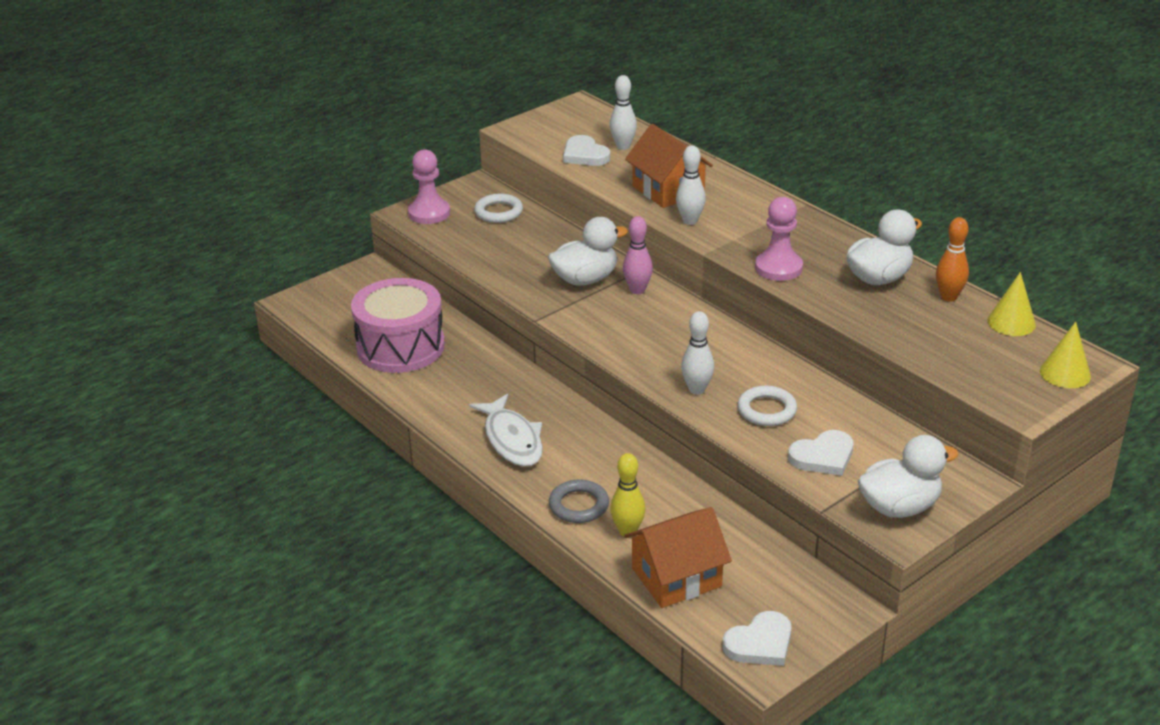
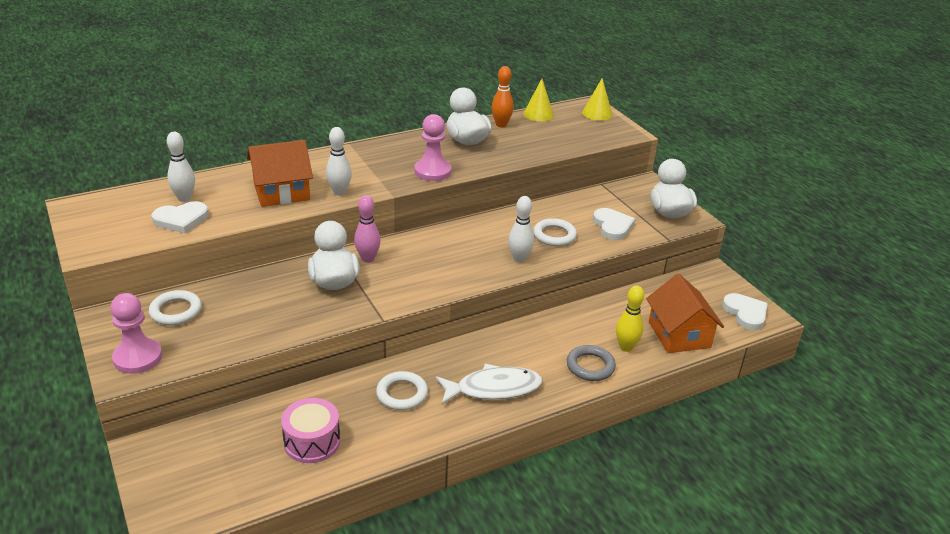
camera: 80 degrees left, 0 degrees up
pink drum [351,278,445,373] -> pink drum [281,398,340,463], size x0.60
none -> white ring [376,371,428,410]

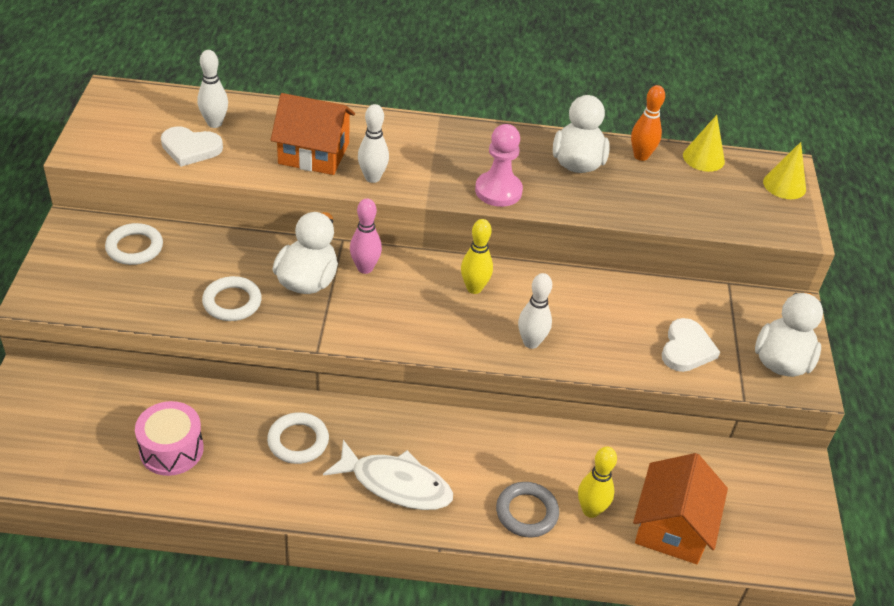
camera: 30 degrees right, 10 degrees up
pink pawn [111,293,162,374] -> none
white ring [533,218,577,246] -> white ring moved to [202,276,262,321]
white heart [722,293,768,330] -> none
none -> yellow bowling pin [461,219,493,294]

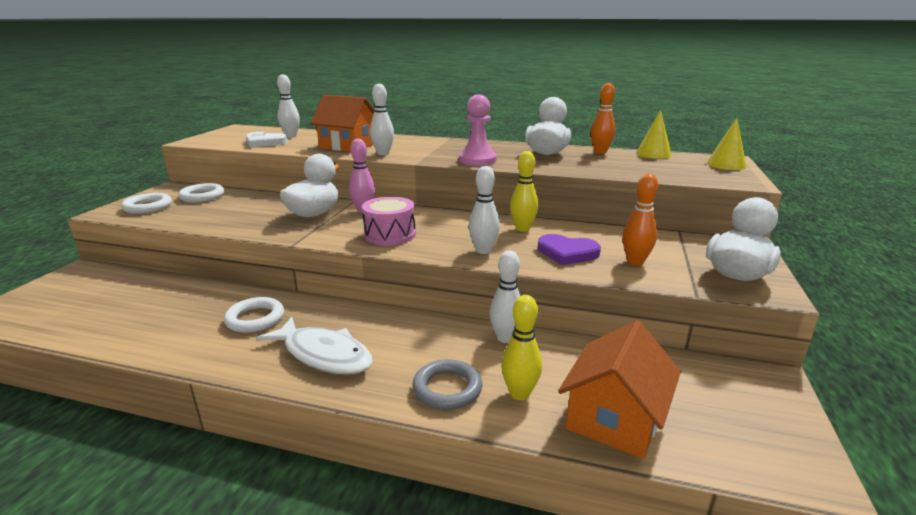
camera: 15 degrees right, 20 degrees down
pink drum [135,401,204,476] -> pink drum moved to [362,197,416,245]
white ring [202,276,262,321] -> white ring moved to [121,193,172,214]
yellow bowling pin [461,219,493,294] -> yellow bowling pin moved to [510,151,538,232]
white heart [662,318,720,372] -> orange bowling pin [622,174,659,266]
none -> white bowling pin [489,251,520,343]
none -> purple heart [538,234,601,265]

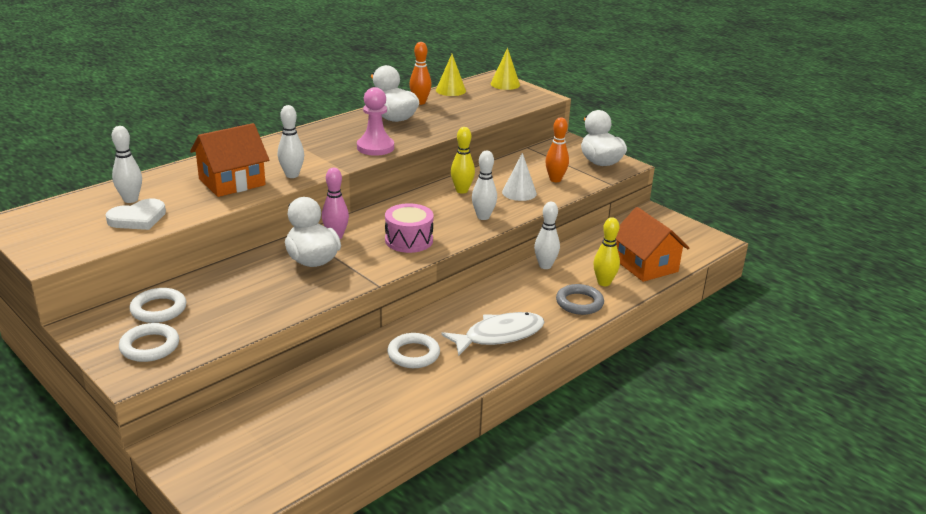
camera: 60 degrees left, 5 degrees up
purple heart [538,234,601,265] -> white cone [502,153,537,201]

